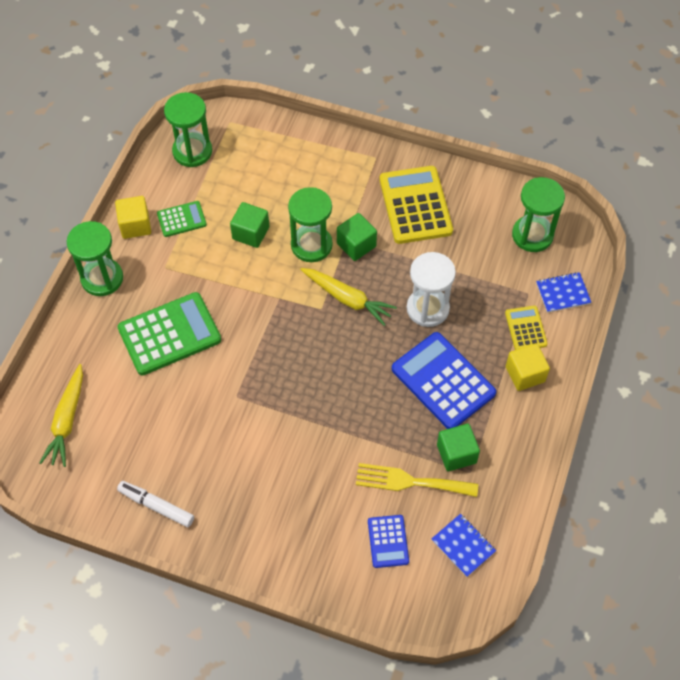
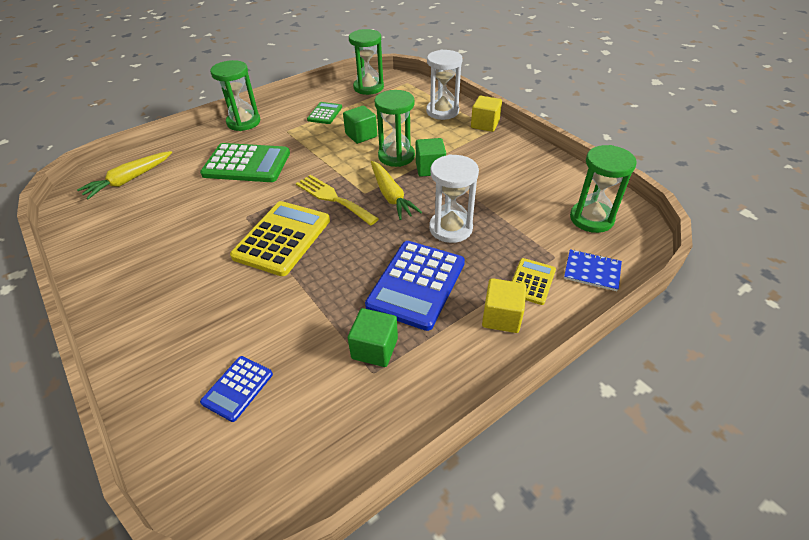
camera: 35 degrees right, 15 degrees down
yellow cube [115,196,151,239] -> yellow cube moved to [471,96,502,132]
white marker [117,481,194,527] -> none
green calculator [157,201,207,237] -> green calculator turned 90 degrees counterclockwise [307,102,342,124]
yellow fork [356,463,478,497] -> yellow fork moved to [296,175,379,225]
yellow calculator [379,166,453,244] -> yellow calculator moved to [230,201,330,276]
blue calculator [392,332,496,429] -> blue calculator turned 150 degrees counterclockwise [365,241,465,331]
blue notebook [431,514,496,577] -> none
none -> white hourglass [426,50,463,120]

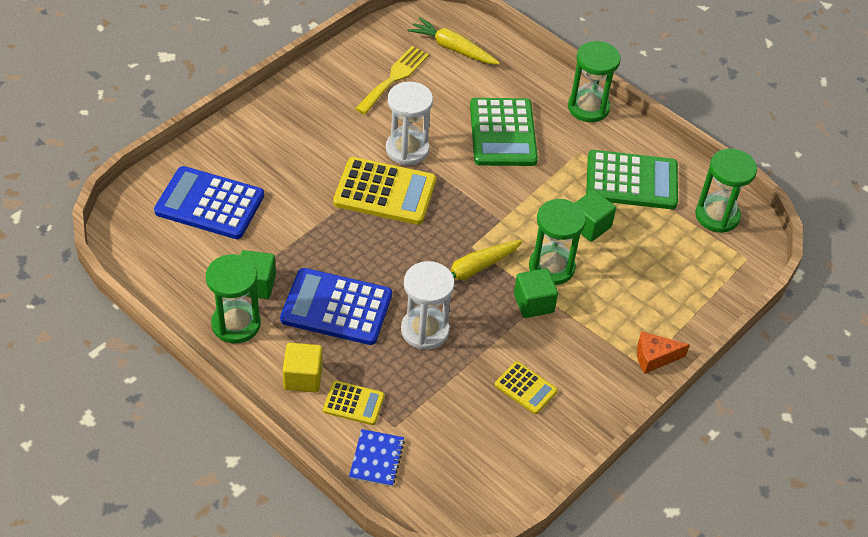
camera: 75 degrees right, 5 degrees up
blue calculator [200,356,273,422] -> blue calculator [154,166,264,239], size x1.90
yellow fork [296,175,379,225] -> yellow fork moved to [355,46,429,114]
green calculator [307,102,342,124] -> green calculator [586,150,678,209], size x1.90
white hourglass [426,50,463,120] -> white hourglass moved to [386,82,433,165]
yellow cube [471,96,502,132] -> orange cheese [637,331,690,374]
green hourglass [570,145,637,233] -> green hourglass moved to [206,254,261,343]
none -> yellow calculator [495,361,558,414]

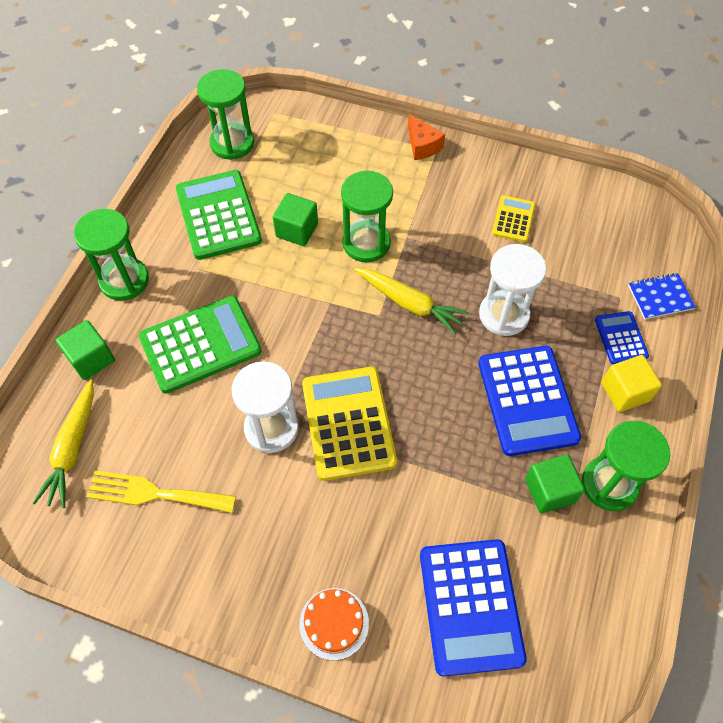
camera: 110 degrees left, 10 degrees up
yellow calculator [323,380,385,425] -> blue calculator [595,311,649,364]
green cube [514,268,558,318] -> green cube moved to [56,320,115,380]
none -> orange cake [299,588,369,660]

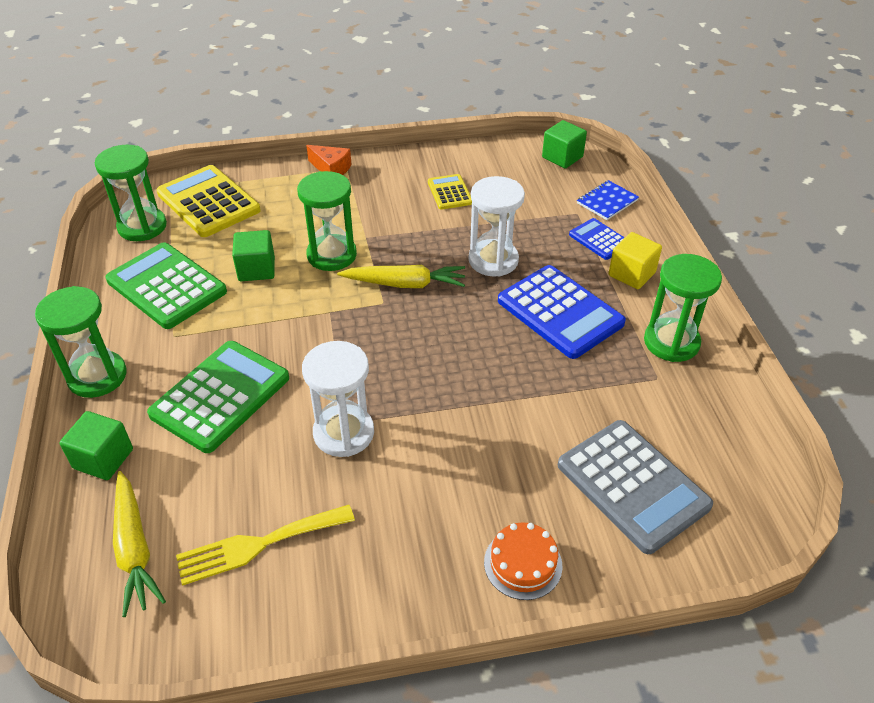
camera: 30 degrees left, 15 degrees down
yellow calculator [302,367,397,481] -> yellow calculator moved to [157,165,261,237]
blue calculator [420,539,527,677] -> grey calculator [558,420,713,554]
green cube [525,454,585,513] -> green cube moved to [542,120,587,168]

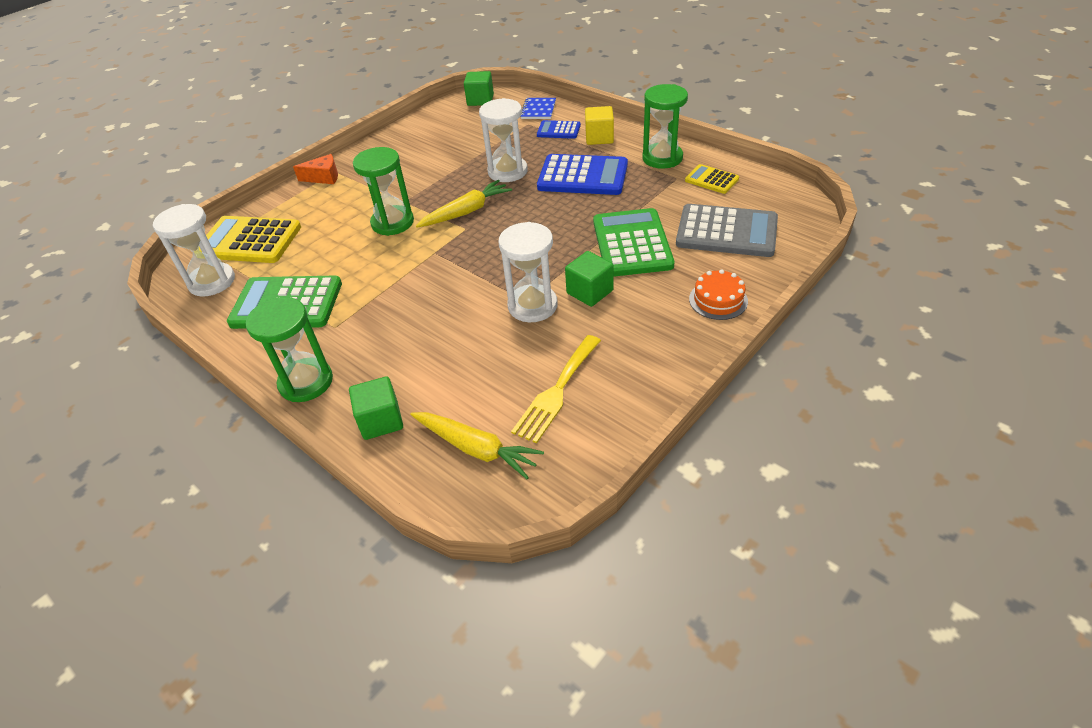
camera: 35 degrees left, 0 degrees up
green hourglass [95,145,167,241] -> white hourglass [153,204,235,297]
green calculator [147,341,289,453] -> green calculator moved to [593,208,674,277]
green cube [232,230,275,281] -> green cube moved to [565,251,614,307]
yellow calculator [428,174,472,210] -> yellow calculator moved to [685,164,739,194]

